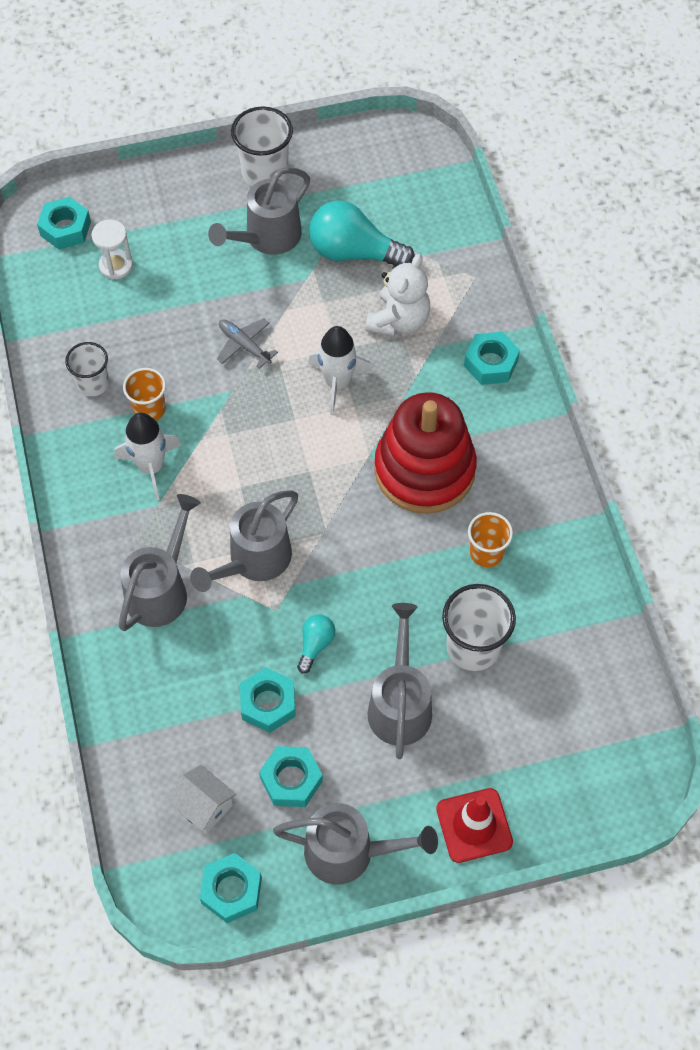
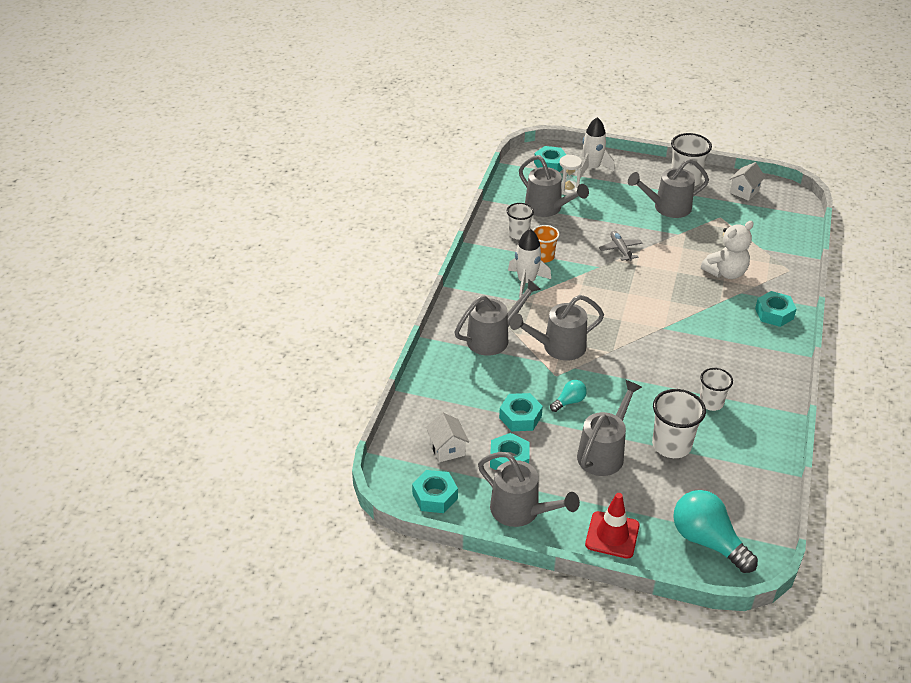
camera: 30 degrees right, 20 degrees down
white rocket [308,326,373,415] -> white rocket moved to [580,117,615,178]
turquoise light bulb [309,201,415,266] -> turquoise light bulb moved to [673,490,758,573]
red stacking toy [374,392,477,514] -> none
orange cup [468,512,513,567] -> white cup [700,368,733,411]
none -> grey watering can [519,155,589,217]
none -> white house [729,162,766,201]

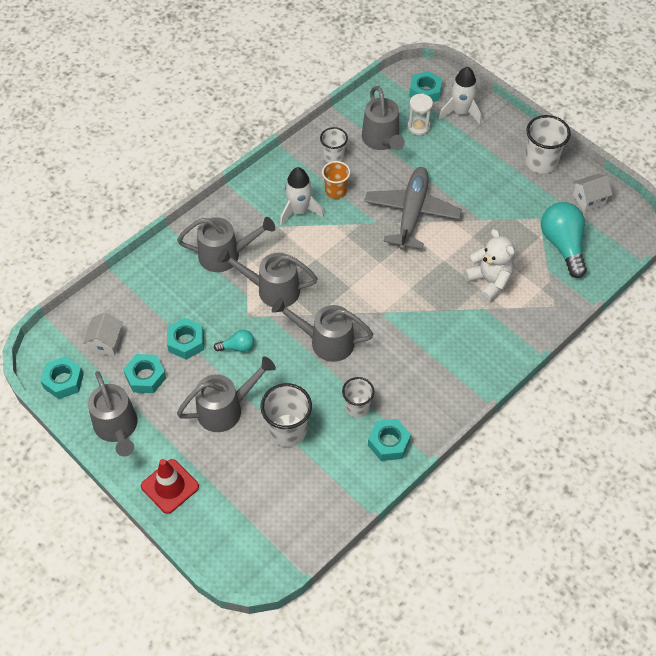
camera: 30 degrees right, 15 degrees up
grey plane [599,231,642,261] -> grey plane [364,167,462,250], size x2.10
grey watering can [628,159,709,218] -> grey watering can moved to [272,298,373,362]
turquoise light bulb [673,490,758,573] -> turquoise light bulb moved to [541,202,587,278]
white teddy bear [701,221,754,279] -> white teddy bear turned 120 degrees counterclockwise [464,229,515,302]
turquoise nut [755,291,797,327] -> turquoise nut moved to [368,419,411,461]

